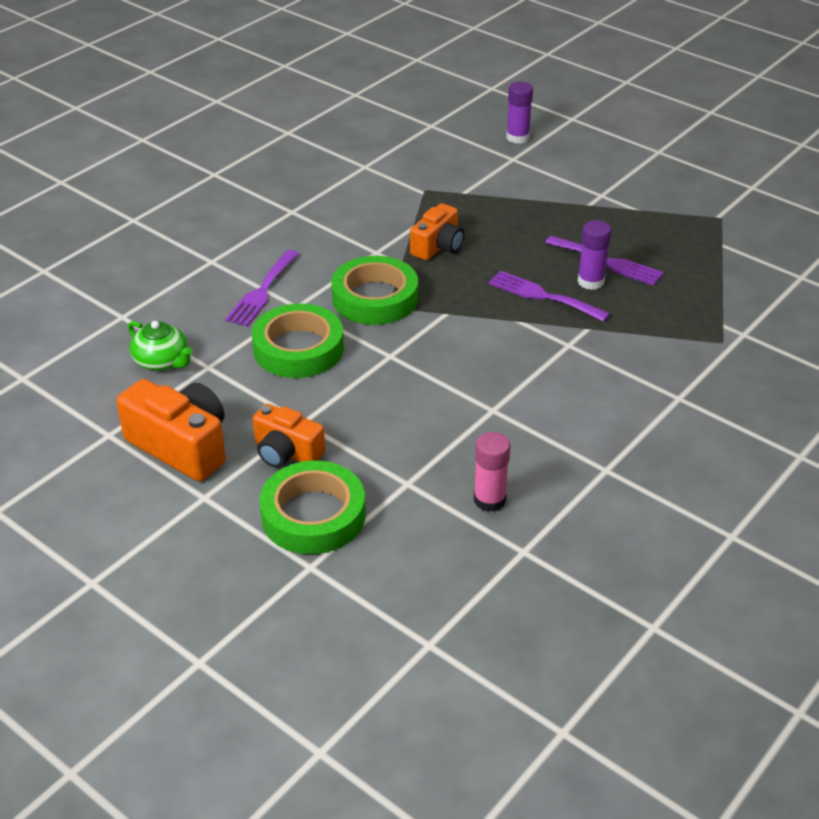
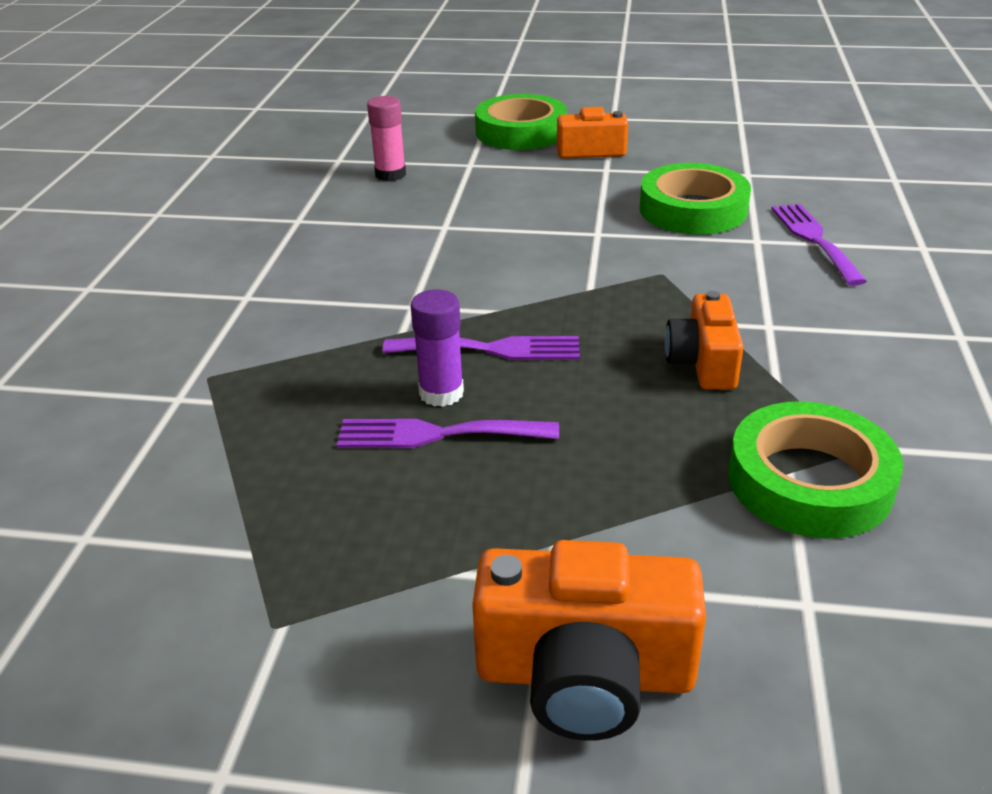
camera: 150 degrees right, 5 degrees down
orange camera [116,379,226,481] -> orange camera moved to [472,540,706,741]
green teapot [128,321,193,371] -> none
green tape [331,256,418,325] -> green tape moved to [729,401,903,539]
purple glue stick [506,82,533,144] -> none

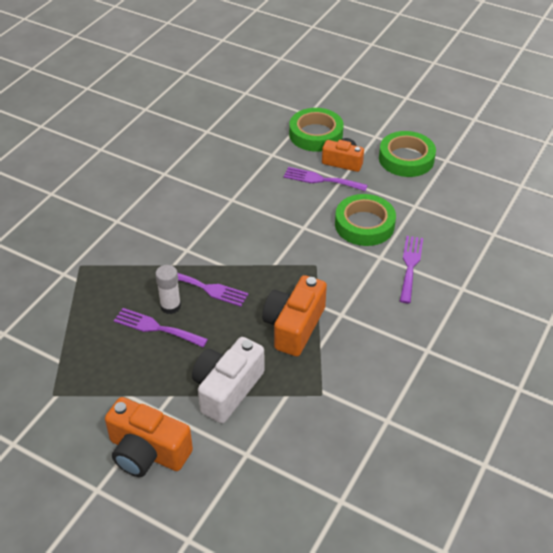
camera: 20 degrees right, 10 degrees up
pink glue stick [367,96,406,181] -> none
purple glue stick [411,289,464,407] -> white glue stick [155,265,181,314]
orange camera [665,291,744,390] -> orange camera [262,275,327,356], size x1.54
green tape [729,401,903,539] -> green tape moved to [379,131,436,177]
none -> white camera [192,337,265,423]
none -> purple fork [284,167,368,191]

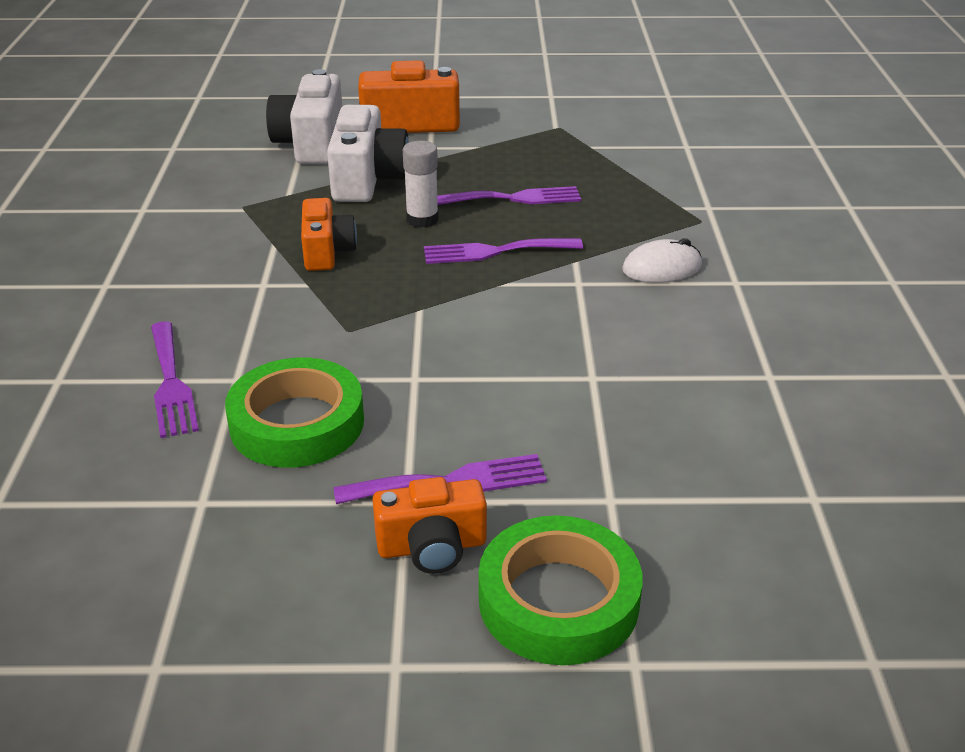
camera: 150 degrees right, 10 degrees down
white glue stick [155,265,181,314] -> white glue stick moved to [403,141,439,228]
orange camera [262,275,327,356] -> orange camera [301,198,357,271], size x0.65
green tape [379,131,436,177] -> none
none -> white camera [266,69,342,164]
none -> white mouse [622,238,702,283]

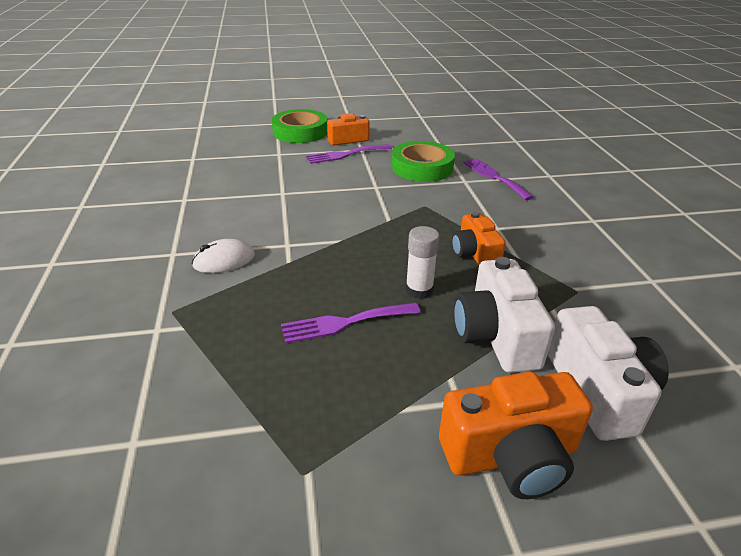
camera: 170 degrees right, 0 degrees up
purple fork [424,238,583,264] -> none

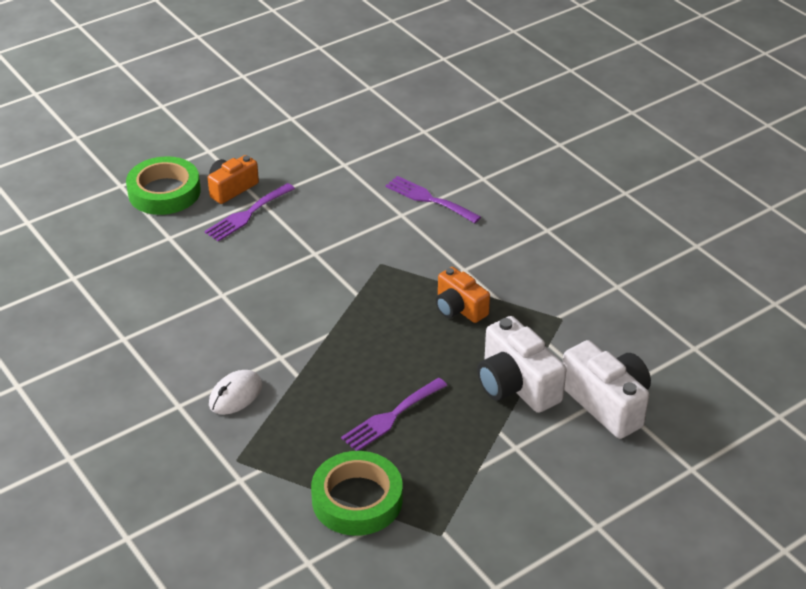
camera: 25 degrees left, 5 degrees up
green tape [392,141,455,182] -> green tape moved to [311,451,403,536]
white glue stick [406,226,440,299] -> none
orange camera [439,372,593,499] -> none

